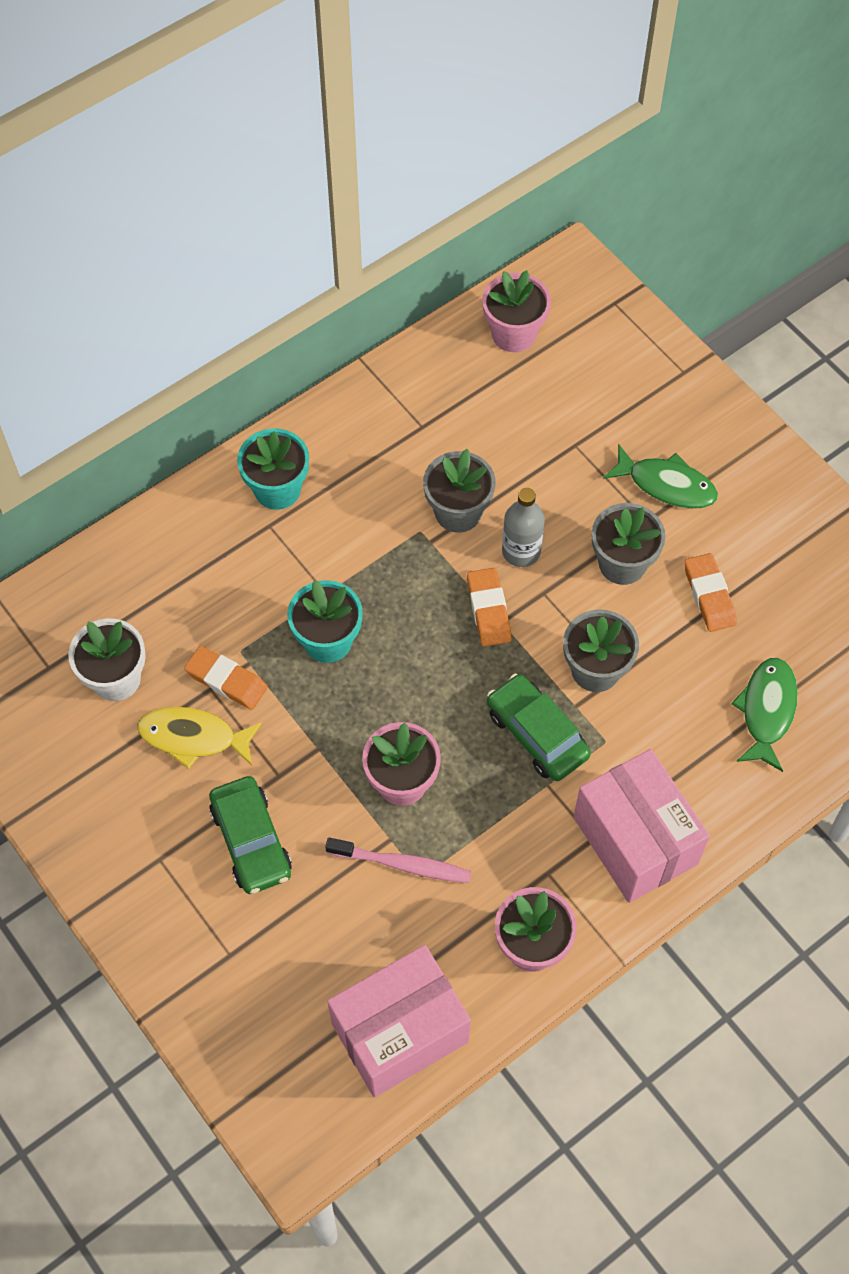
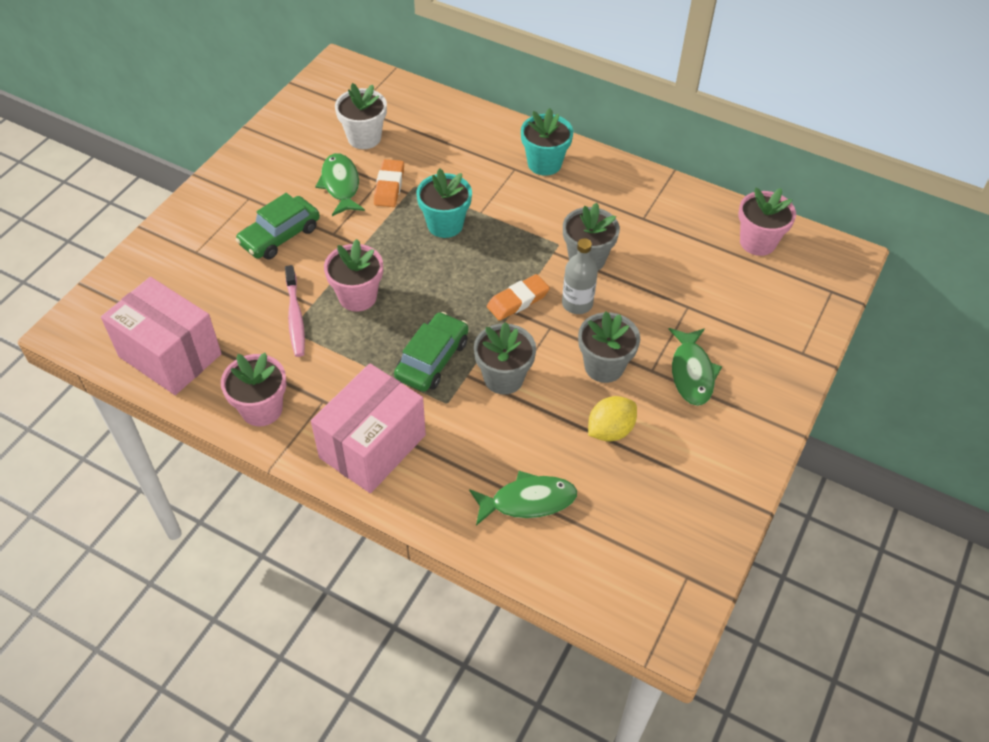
camera: 65 degrees right, 10 degrees down
yellow fish [138,707,262,769] -> green fish [315,153,365,216]
orange eraser [684,553,737,632] -> yellow lemon [588,396,637,442]

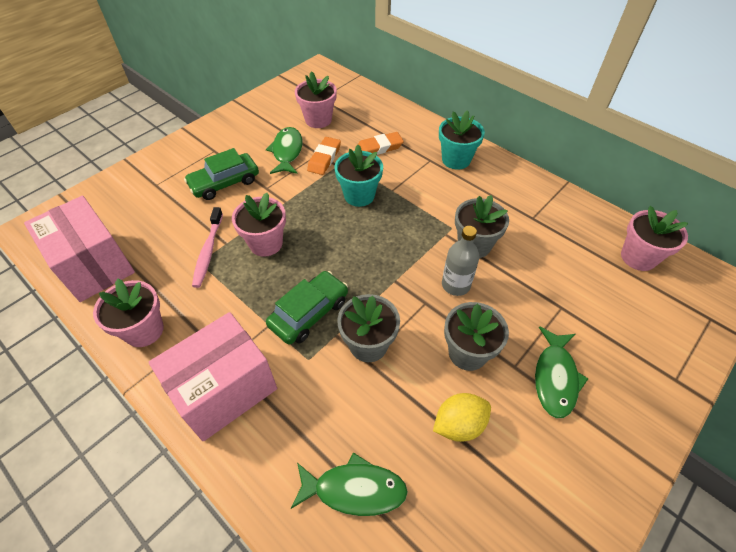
camera: 15 degrees right, 0 degrees up
white flower pot [335,83,387,149] -> pink flower pot [295,71,337,128]
orange eraser [487,274,550,321] -> orange eraser moved to [357,132,404,155]

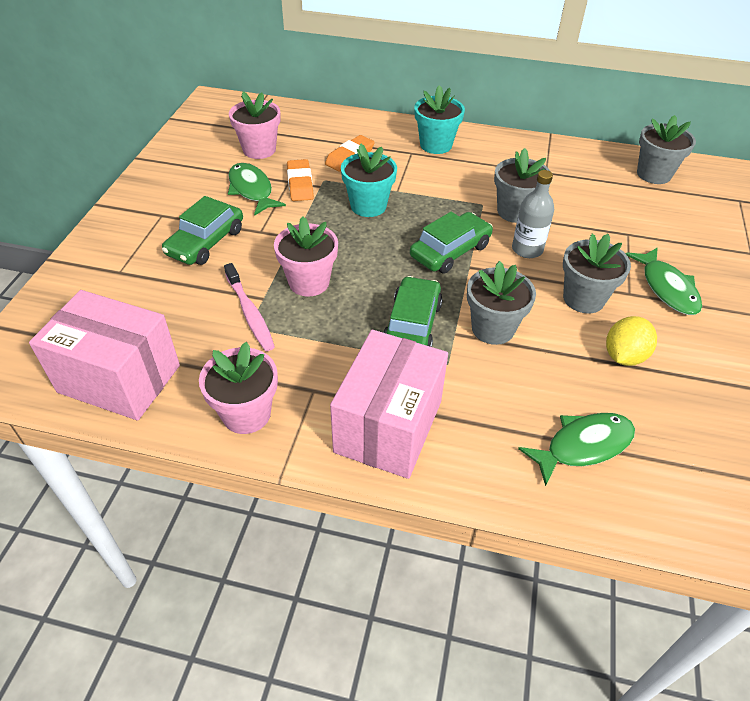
camera: 30 degrees left, 5 degrees down
pink flower pot [621,206,688,271] -> grey flower pot [637,115,696,184]
none -> green car [410,212,493,274]

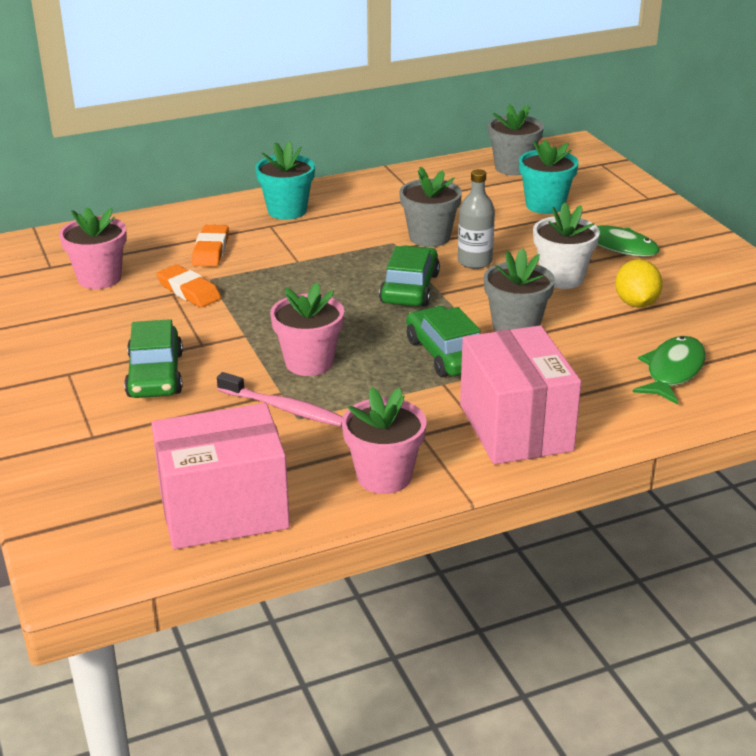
camera: 35 degrees left, 15 degrees down
green fish [228,163,286,216] -> none
turquoise flower pot [341,143,397,217] -> turquoise flower pot moved to [519,140,579,214]
grey flower pot [563,234,631,313] -> white flower pot [533,203,600,289]

